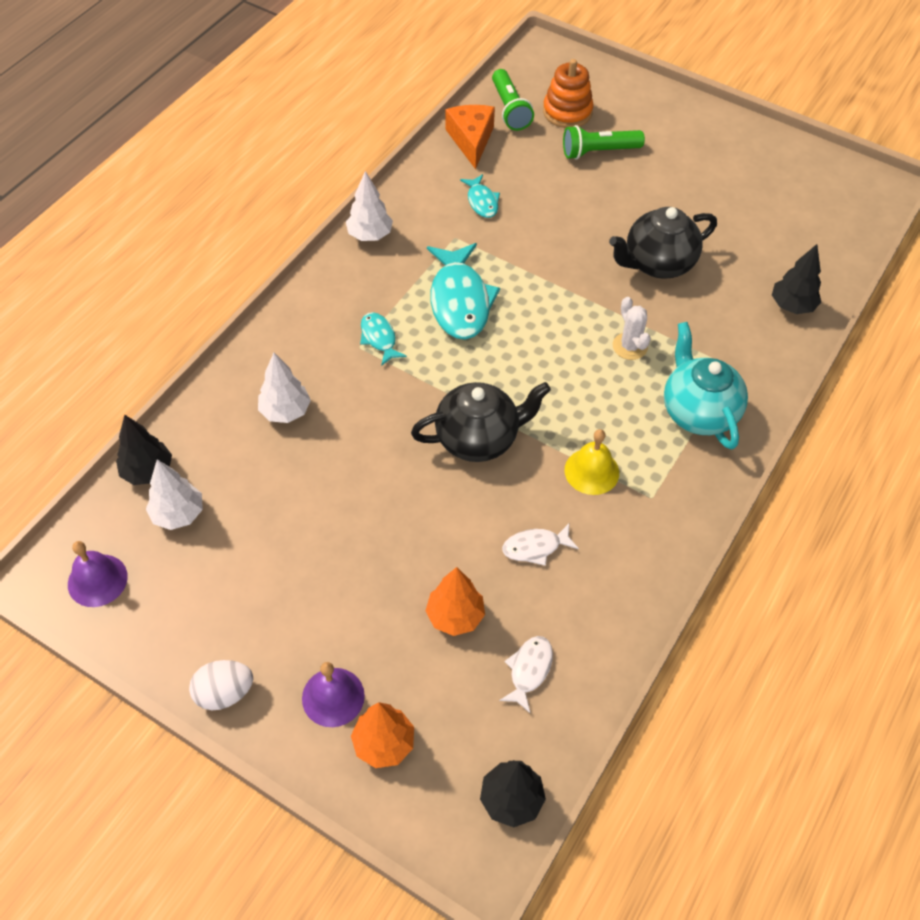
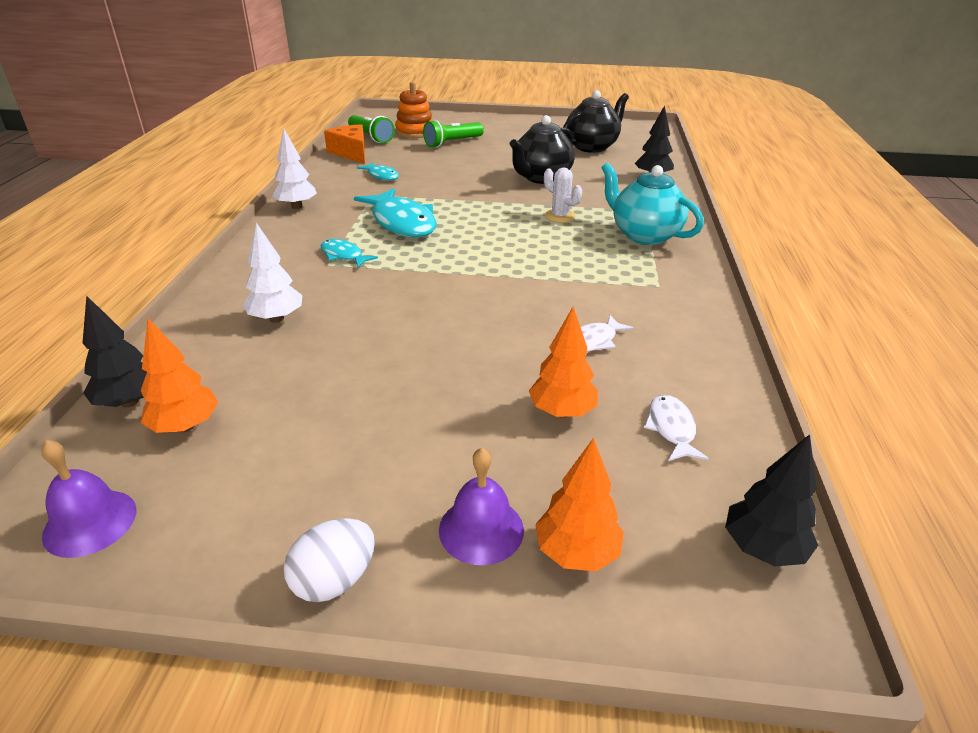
camera: 25 degrees left, 20 degrees down
white tree [146,459,203,530] -> orange tree [140,318,219,433]
black teapot [411,382,551,462] -> black teapot moved to [563,90,629,153]
yellow bell [564,429,619,495] -> none

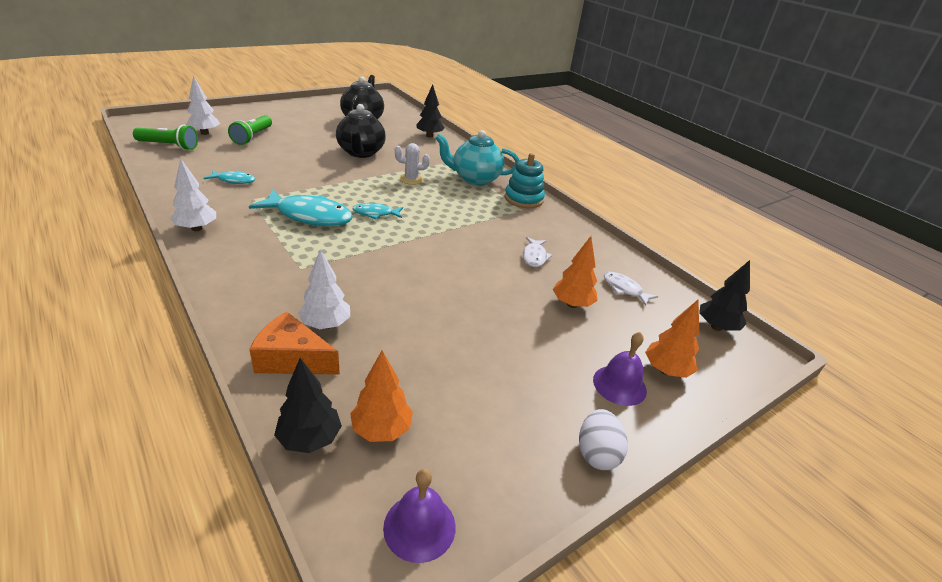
camera: 45 degrees left, 0 degrees up
turquoise fish [321,239,378,267] -> turquoise fish moved to [352,203,403,219]
orange cheese [324,124,365,164] -> orange cheese moved to [249,312,340,375]
orange stacking toy [395,82,432,138] -> white tree [186,75,220,135]
none -> turquoise stacking toy [505,153,545,208]

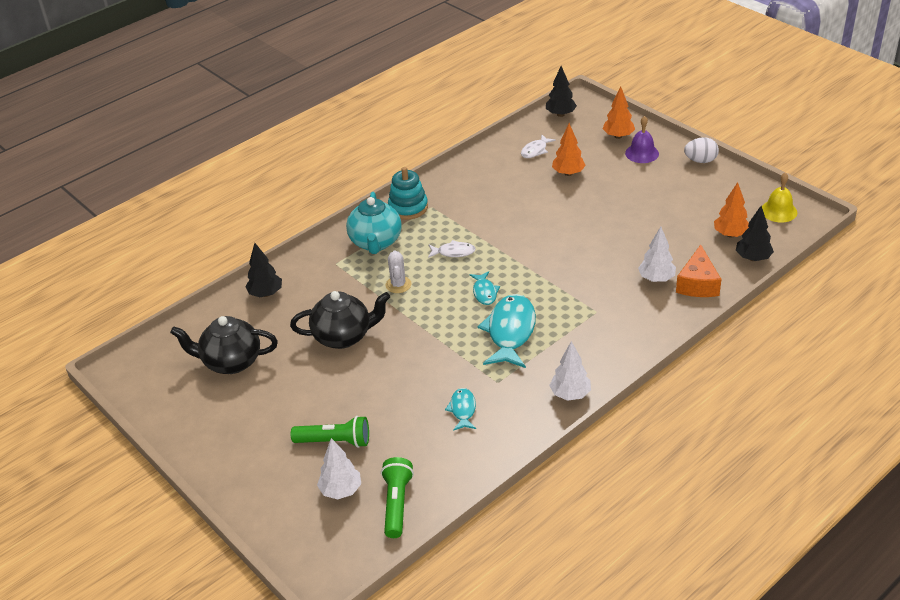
camera: 90 degrees left, 5 degrees up
purple bell [383,469,456,563] -> yellow bell [762,173,797,222]
white fish [523,237,552,267] -> white fish moved to [428,240,476,258]

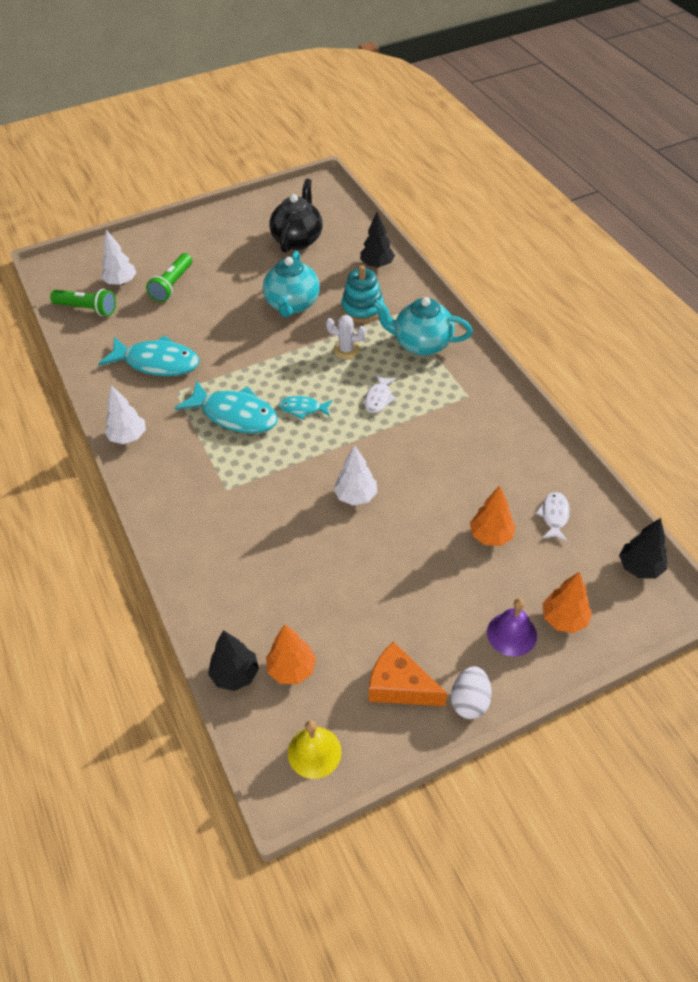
camera: 105 degrees right, 10 degrees up
black teapot [290,291,390,349] -> turquoise teapot [263,251,320,317]
turquoise stacking toy [388,167,428,220] -> turquoise stacking toy moved to [341,265,384,323]
turquoise fish [445,388,476,431] -> turquoise fish [98,335,199,376], size x1.96
white fish [521,134,556,158] -> white fish turned 45 degrees clockwise [536,492,570,541]
white tree [638,227,676,282] -> white tree moved to [334,445,377,505]
orange cheese [676,245,722,297] -> orange cheese moved to [369,641,447,706]

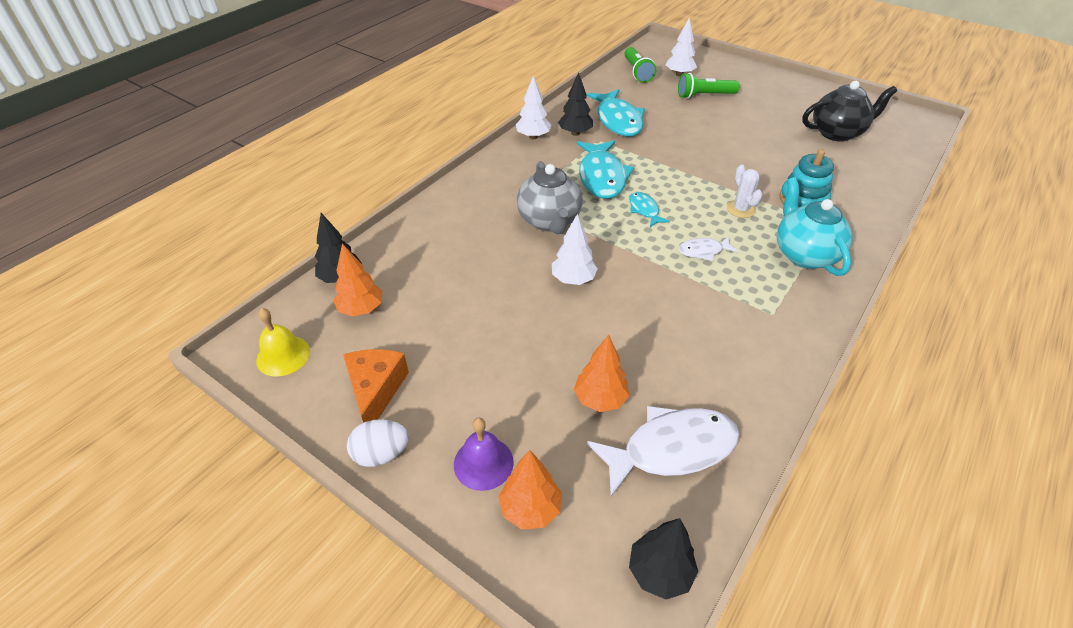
camera: 60 degrees right, 5 degrees down
turquoise teapot [263,251,320,317] -> none
black tree [360,212,395,268] -> black tree moved to [558,72,593,136]
white fish [536,492,570,541] -> white fish [587,406,739,496], size x1.96
none -> grey teapot [517,161,583,234]

